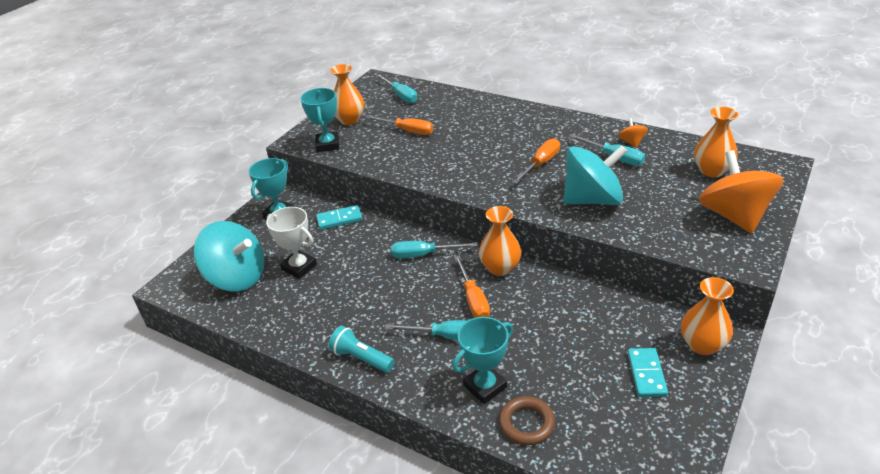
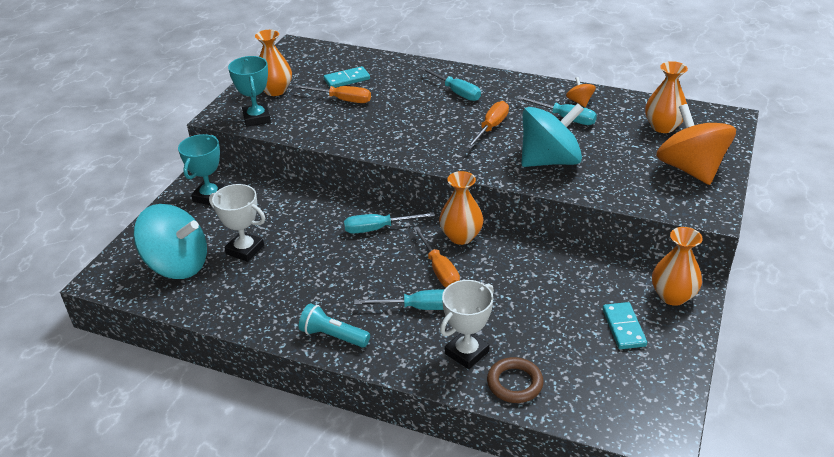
camera: 10 degrees left, 0 degrees up
turquoise domino [316,205,362,230] -> turquoise domino moved to [324,66,370,88]
turquoise screwdriver [376,74,417,103] -> turquoise screwdriver moved to [420,67,481,101]
turquoise trophy [453,317,513,404] -> white trophy [440,280,494,369]

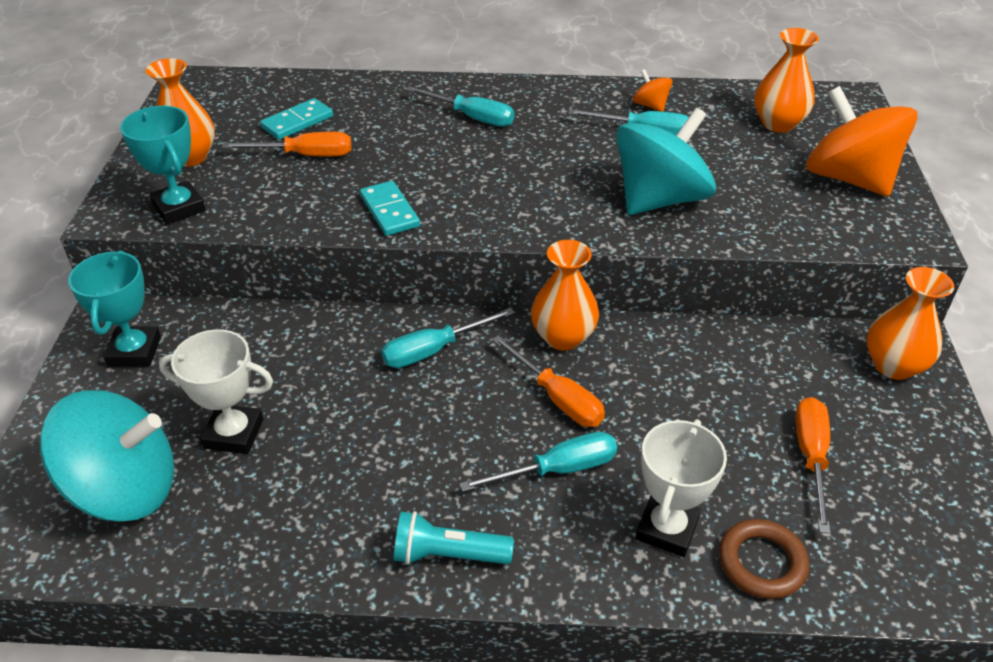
camera: 20 degrees left, 5 degrees up
orange screwdriver [466,101,509,149] -> orange screwdriver moved to [796,397,831,534]
turquoise domino [603,302,647,349] -> turquoise domino moved to [360,181,420,236]

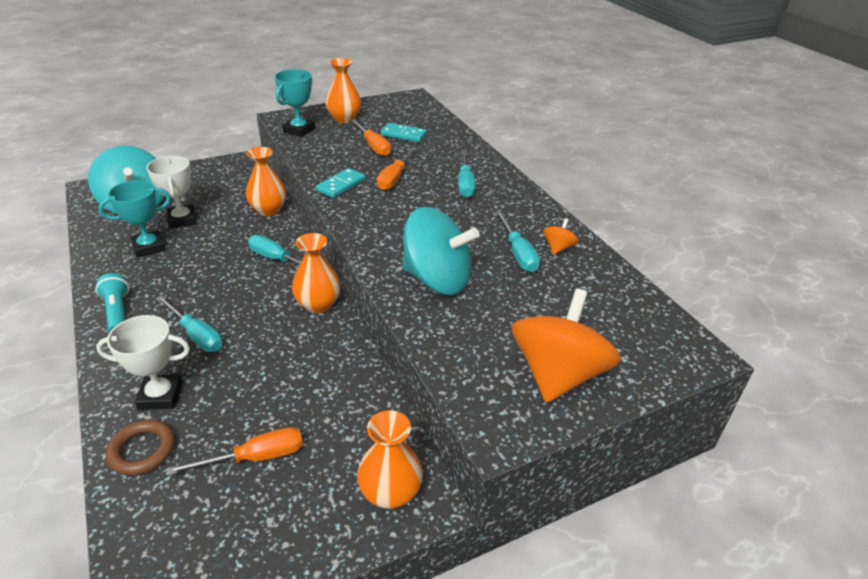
camera: 60 degrees right, 5 degrees down
turquoise trophy [68,250,161,367] -> turquoise trophy moved to [98,180,171,258]
orange screwdriver [492,335,605,427] -> orange screwdriver moved to [377,147,417,190]
orange vase [754,28,819,133] -> orange vase moved to [246,147,286,216]

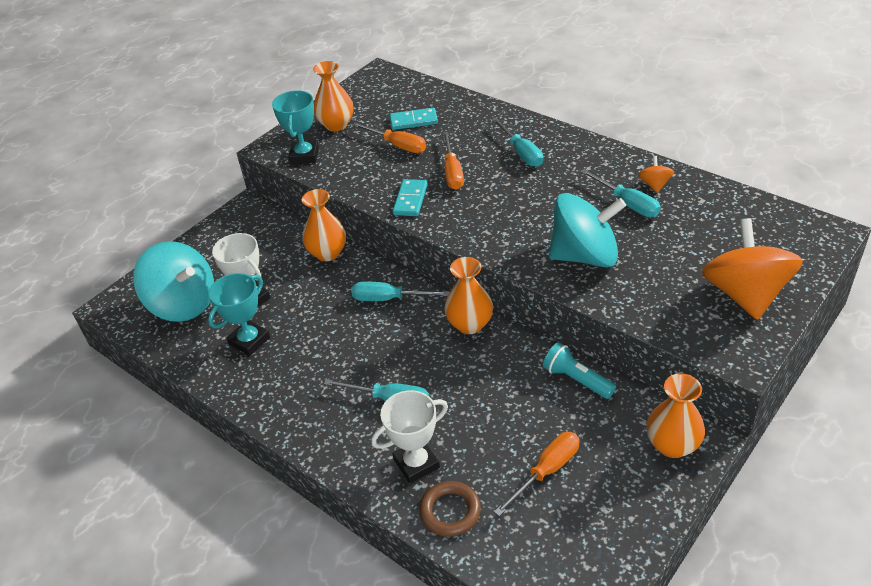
camera: 20 degrees left, 5 degrees up
turquoise flashlight [95,273,129,333] -> turquoise flashlight moved to [543,342,616,399]

